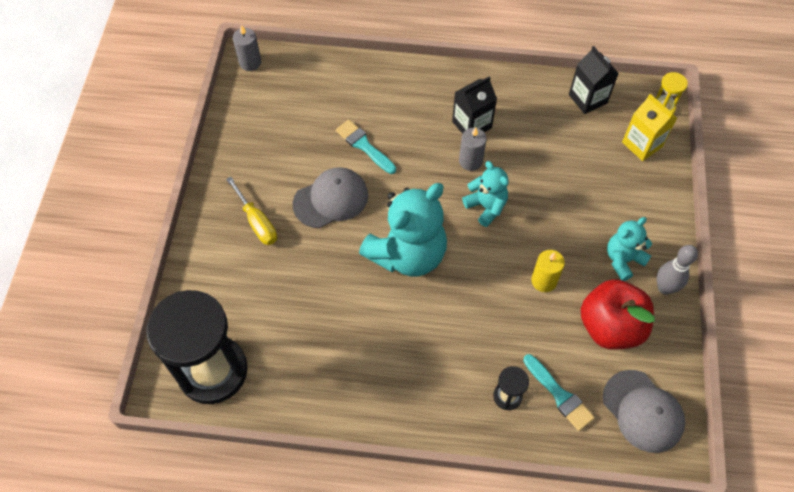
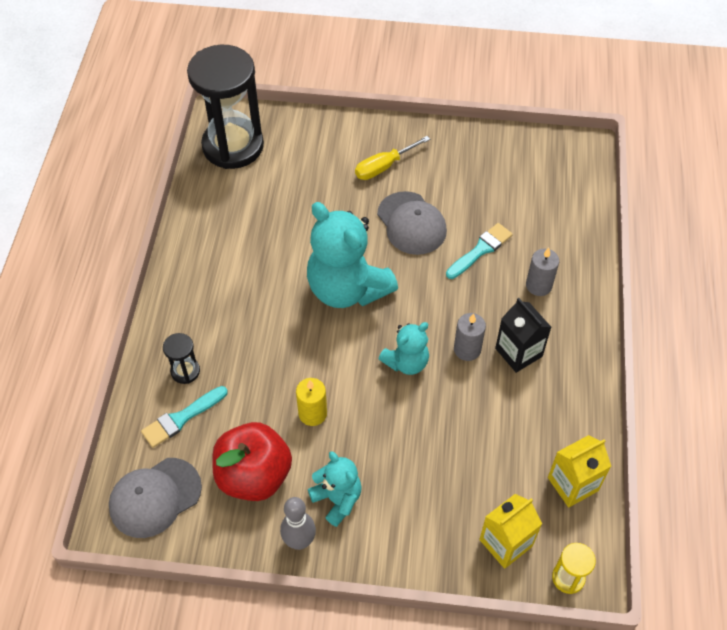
camera: 90 degrees right, 5 degrees down
grey candle [233,25,261,71] -> grey candle moved to [526,248,559,296]
black carton [569,46,619,114] -> yellow carton [548,435,611,507]

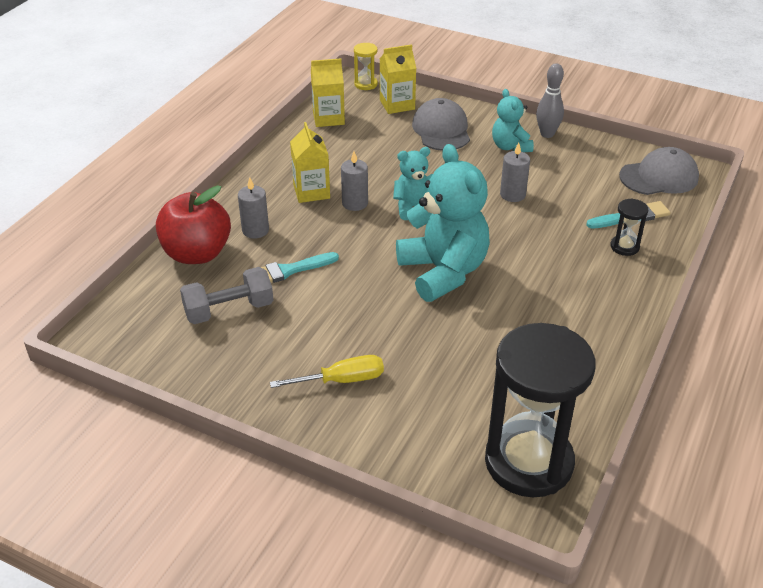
camera: 160 degrees left, 15 degrees down
red apple [212,422,292,501] -> red apple moved to [156,186,231,264]
yellow candle [296,378,327,426] -> grey candle [500,142,530,202]
grey cap [377,191,447,255] -> grey cap moved to [412,98,470,151]
black carton [495,298,551,373] -> yellow carton [290,122,330,203]
none -> grey dumbbell [180,267,274,324]

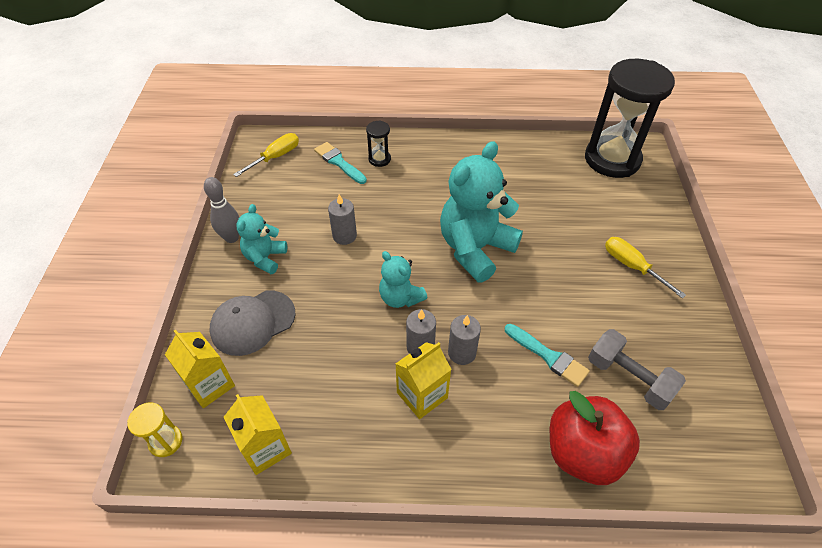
camera: 115 degrees left, 10 degrees up
grey candle [238,177,269,239] -> grey candle moved to [448,315,481,365]
turquoise teddy bear [492,89,534,152] -> turquoise teddy bear turned 150 degrees clockwise [237,204,287,274]
grey cap [619,147,699,195] -> yellow screwdriver [233,133,299,177]

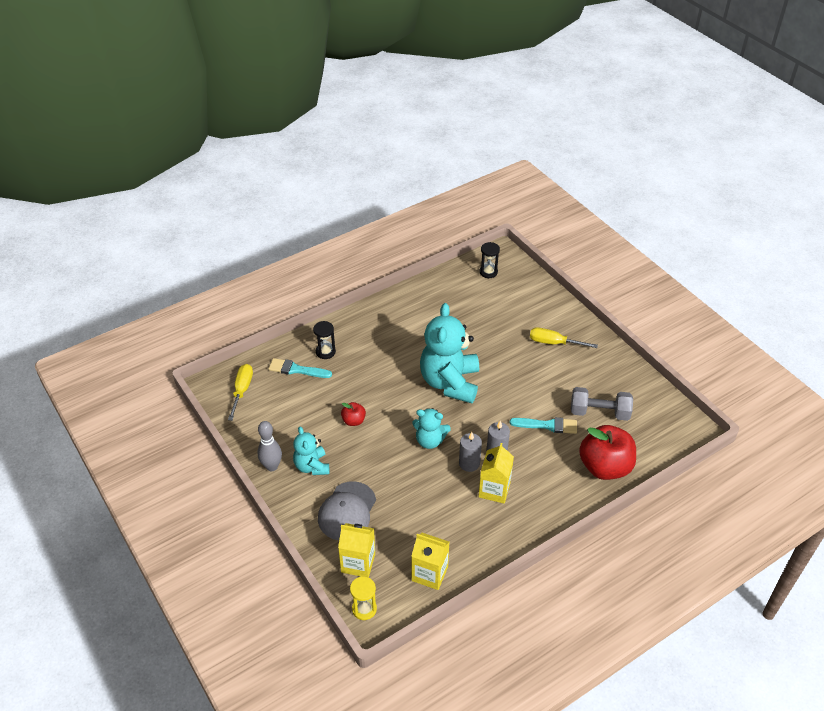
camera: 35 degrees left, 5 degrees down
grey candle [328,194,357,245] -> red apple [341,402,366,426]
black hourglass [585,59,675,178] -> black hourglass [479,242,500,278], size x0.41

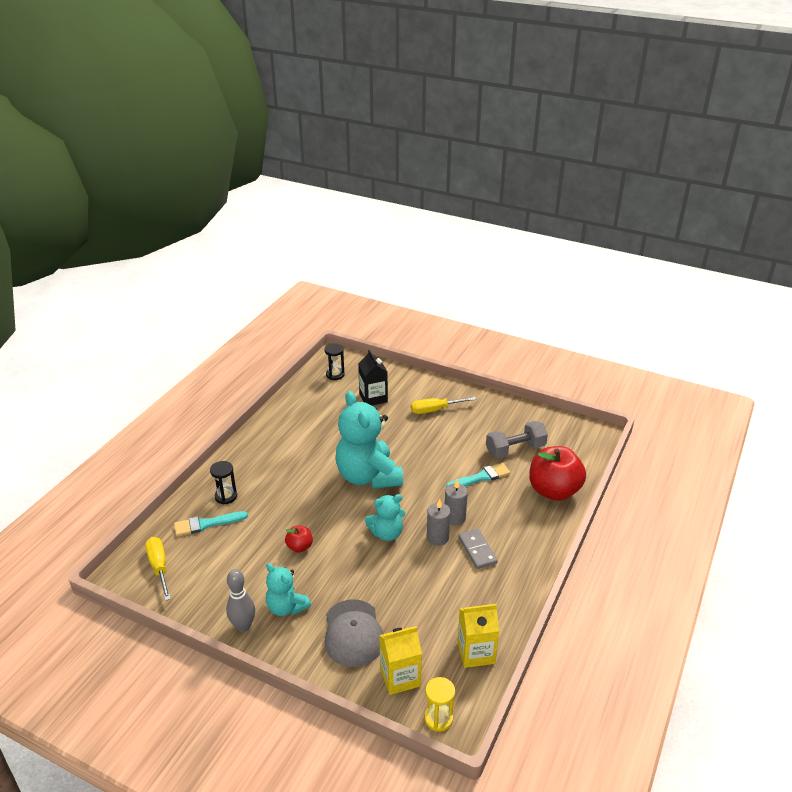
camera: 30 degrees left, 10 degrees down
yellow carton [478,443,514,504] -> grey domino [458,529,498,569]
none -> black carton [358,349,388,405]

